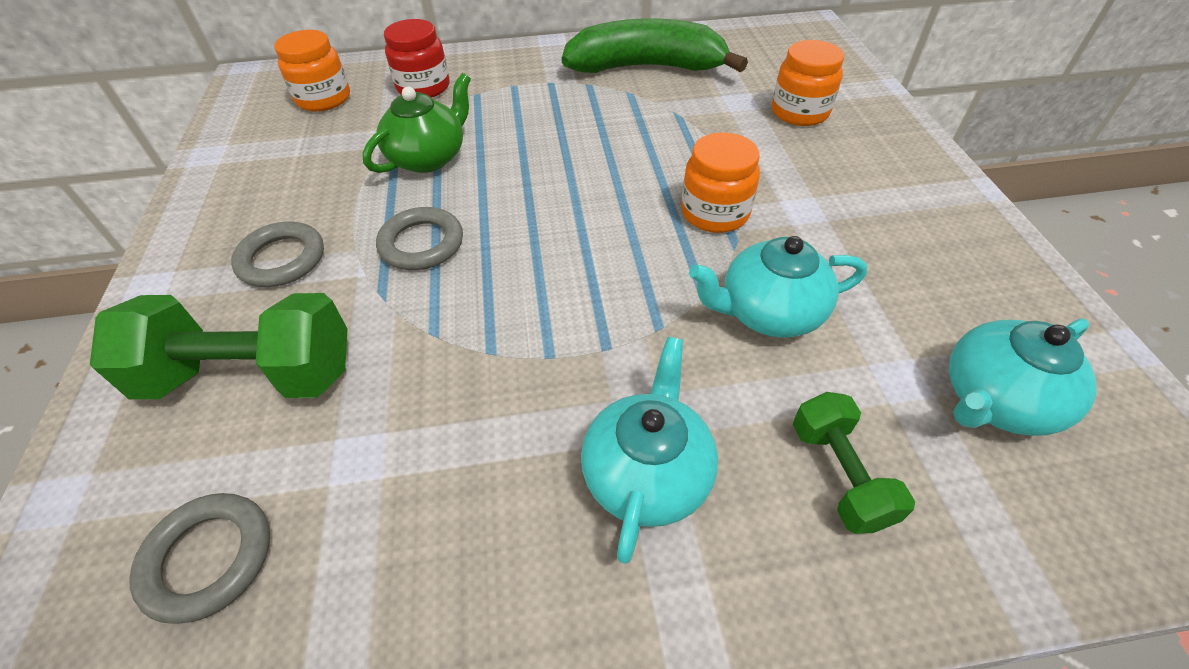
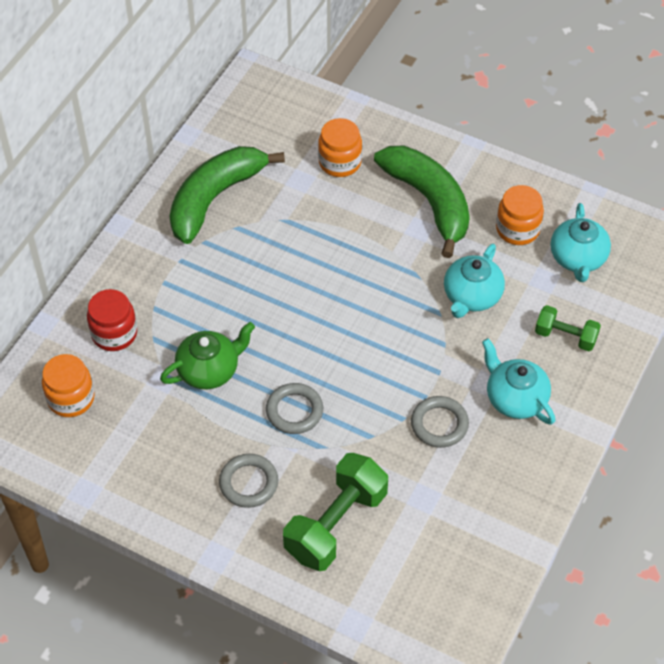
camera: 55 degrees left, 5 degrees up
grey ring [129,493,270,624] -> grey ring moved to [411,396,469,448]
green teapot [363,73,471,173] -> green teapot turned 75 degrees clockwise [160,322,255,389]
orange jar [681,132,760,233] -> orange jar moved to [496,185,544,245]
none -> green banana [374,146,470,258]

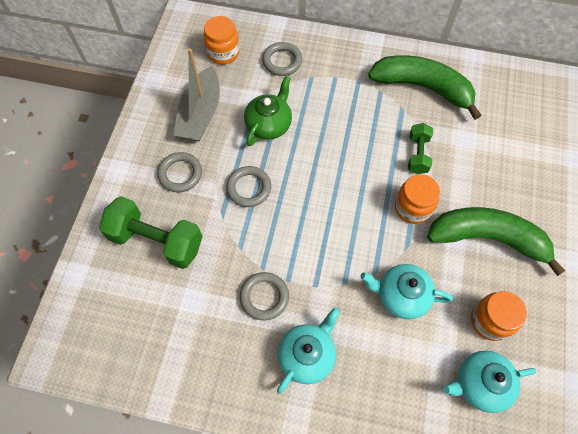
camera: 75 degrees right, 10 degrees up
red jar [87,289,137,351] -> grey ring [262,42,302,76]
green teapot [160,322,255,389] -> green teapot turned 105 degrees counterclockwise [244,76,292,146]
orange jar [318,118,362,177] -> orange jar moved to [395,174,440,224]
green banana [374,146,470,258] -> green banana turned 120 degrees counterclockwise [427,207,565,276]
green dumbbell [535,305,601,351] -> green dumbbell moved to [408,123,433,174]
none -> grey boat [174,48,220,141]

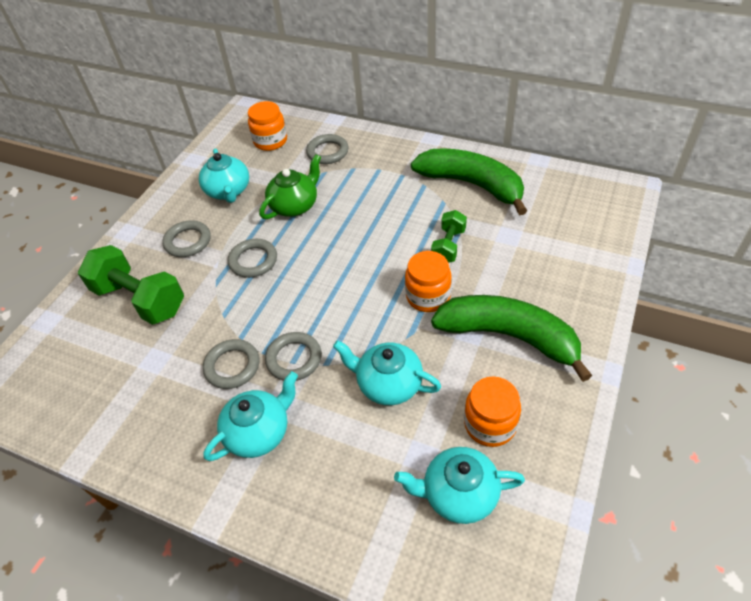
camera: 15 degrees right, 15 degrees down
grey boat [174,48,220,141] -> turquoise teapot [199,148,249,203]
none -> grey ring [265,332,322,381]

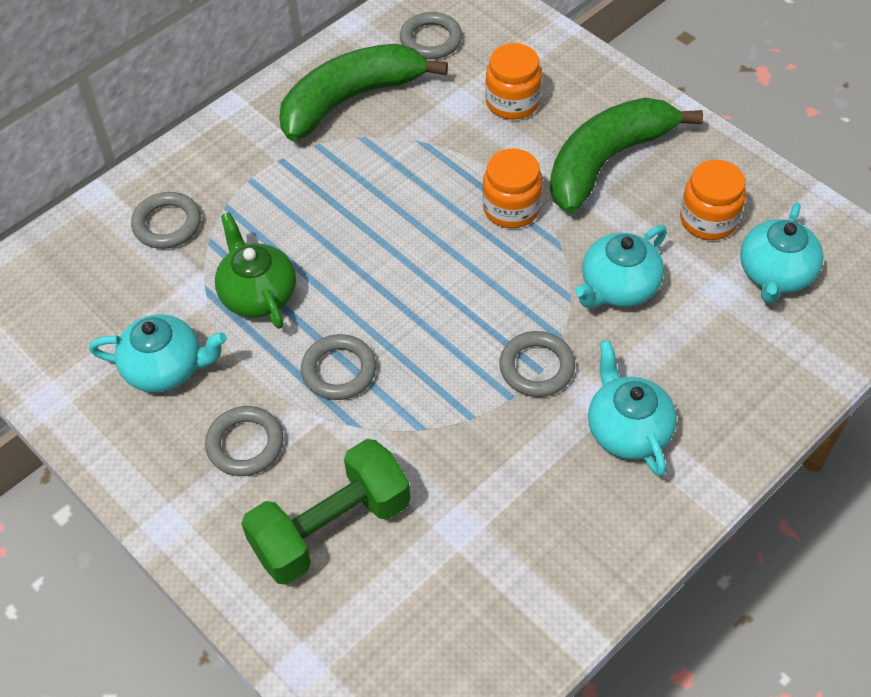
camera: 70 degrees left, 5 degrees up
grey ring [203,339,259,389] -> grey ring moved to [400,12,462,59]
orange jar [248,101,287,151] -> orange jar moved to [485,43,542,120]
green dumbbell [431,210,467,263] -> none

